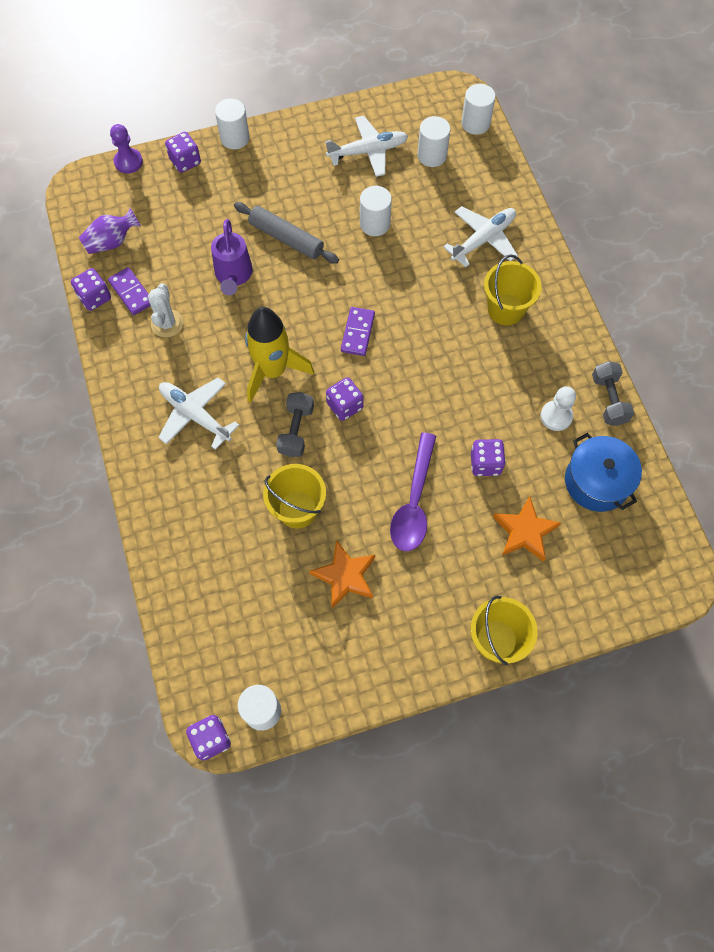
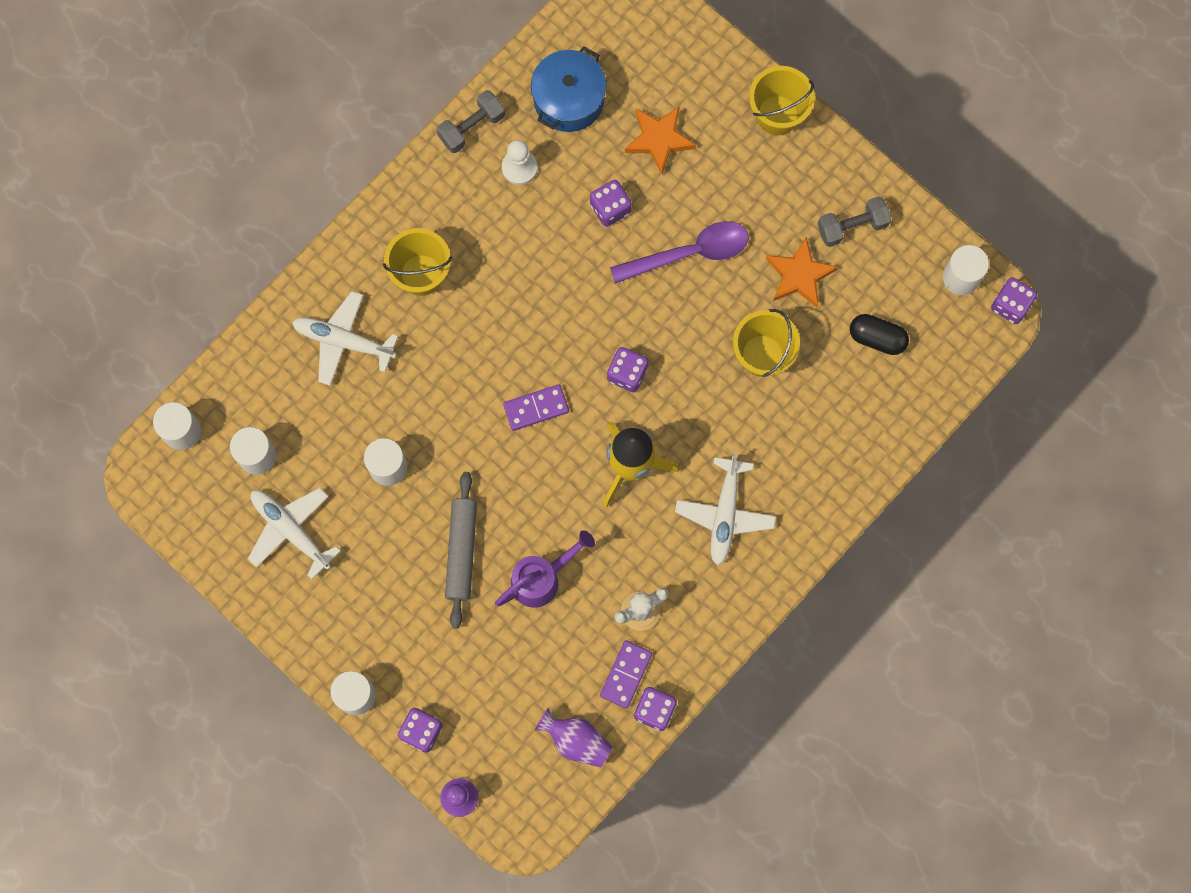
camera: 120 degrees left, 10 degrees up
grey dumbbell [276,392,314,457] -> grey dumbbell moved to [818,196,891,247]
none -> black capsule [850,314,909,355]

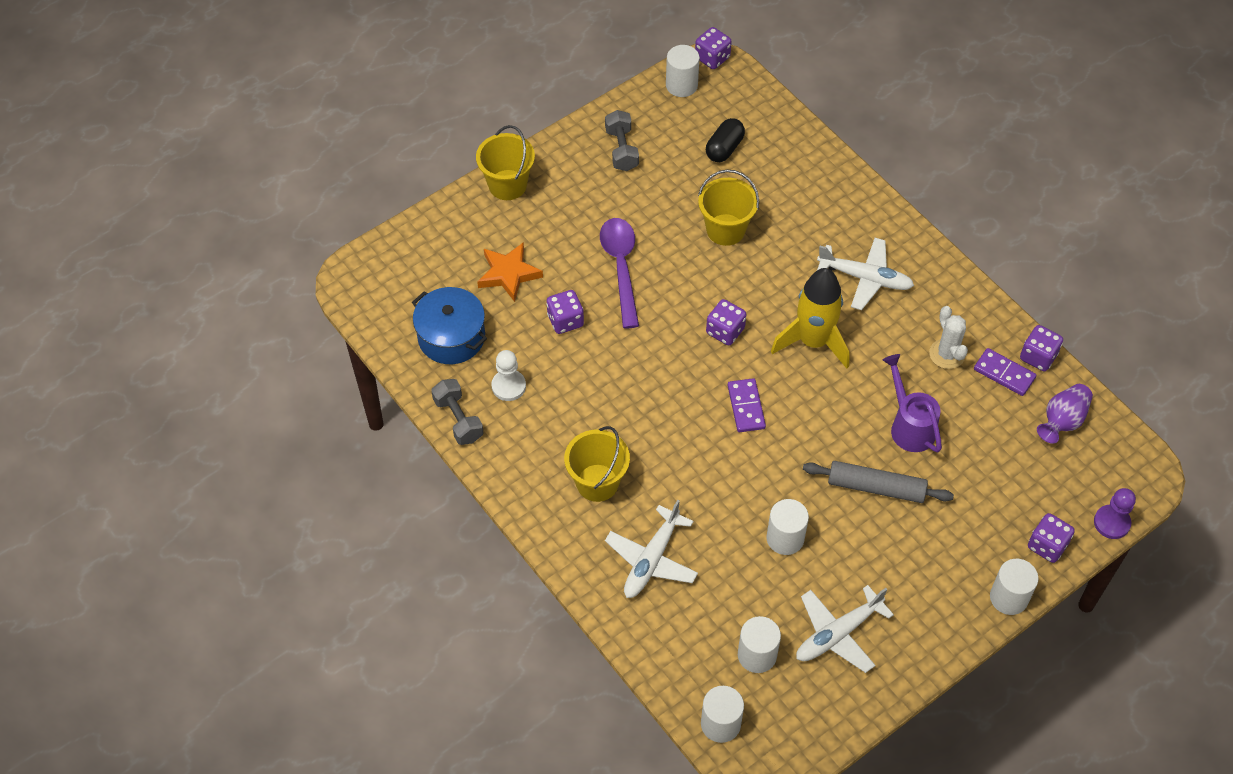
camera: 80 degrees left, 20 degrees down
orange star [766,237,838,308] -> none

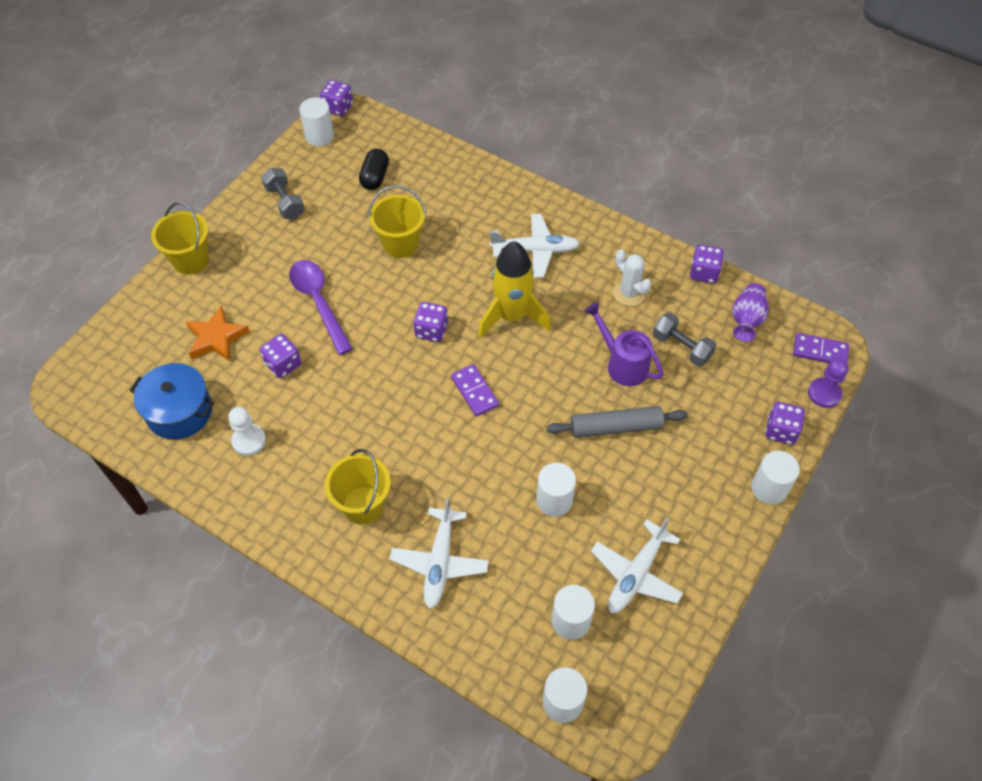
camera: 20 degrees left, 0 degrees up
grey dumbbell [431,379,484,445] -> grey dumbbell moved to [653,313,716,367]
purple domino [974,348,1037,396] -> purple domino moved to [793,333,849,364]

